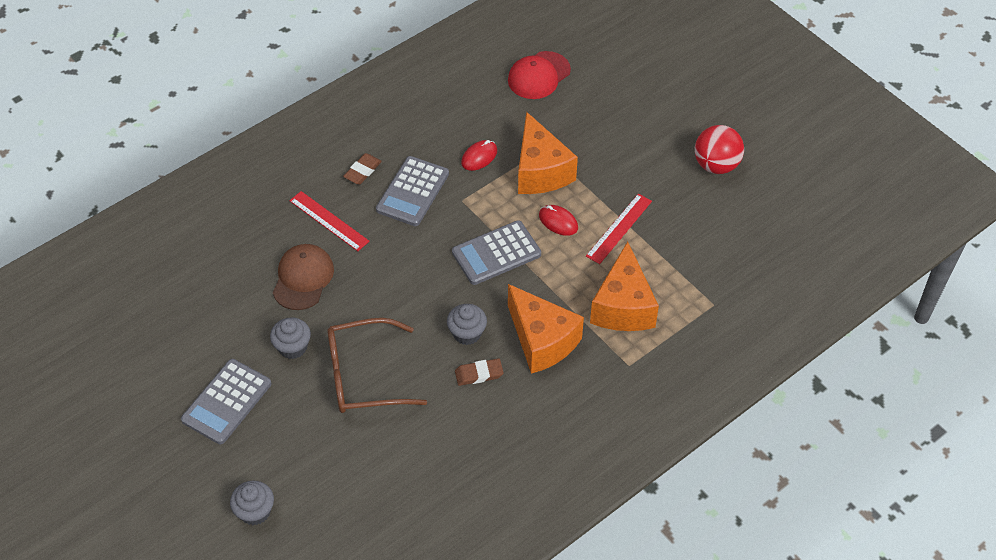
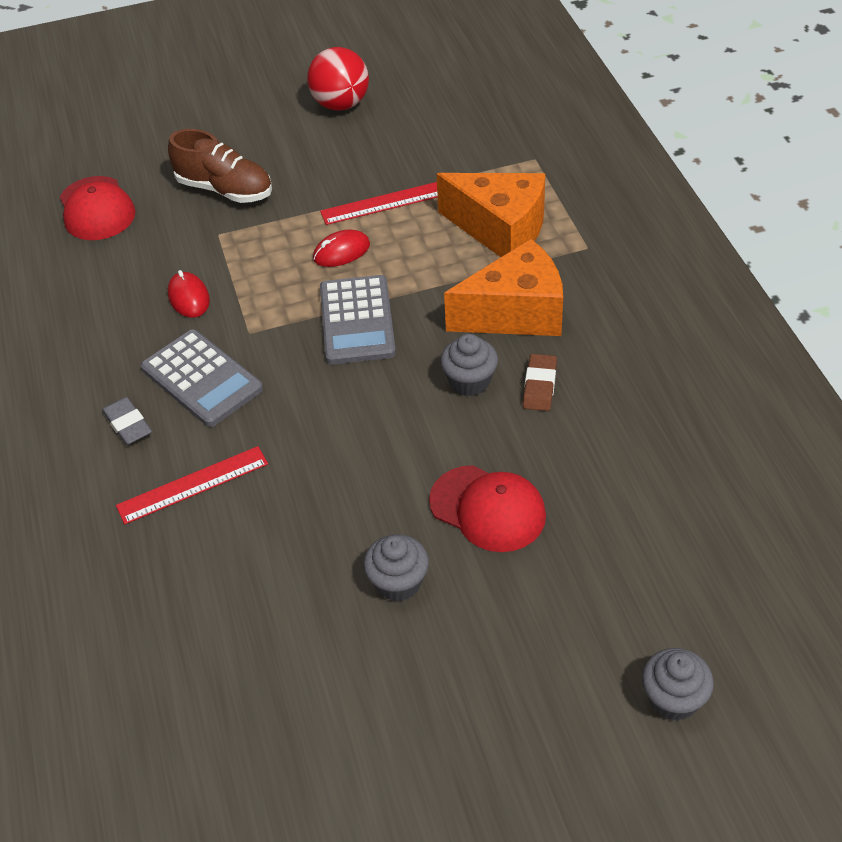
camera: 65 degrees left, 5 degrees down
grey calculator [181,359,271,444] -> none
brown cap [273,244,334,310] -> none
brown glasses [327,318,427,413] -> red cap [429,465,546,552]
brown eraser [343,153,382,185] -> grey eraser [102,397,152,445]
orange cheese [518,111,578,194] -> none
red ruler [586,194,652,264] -> red ruler turned 75 degrees counterclockwise [320,182,438,225]
none -> brown shoe [168,129,272,203]

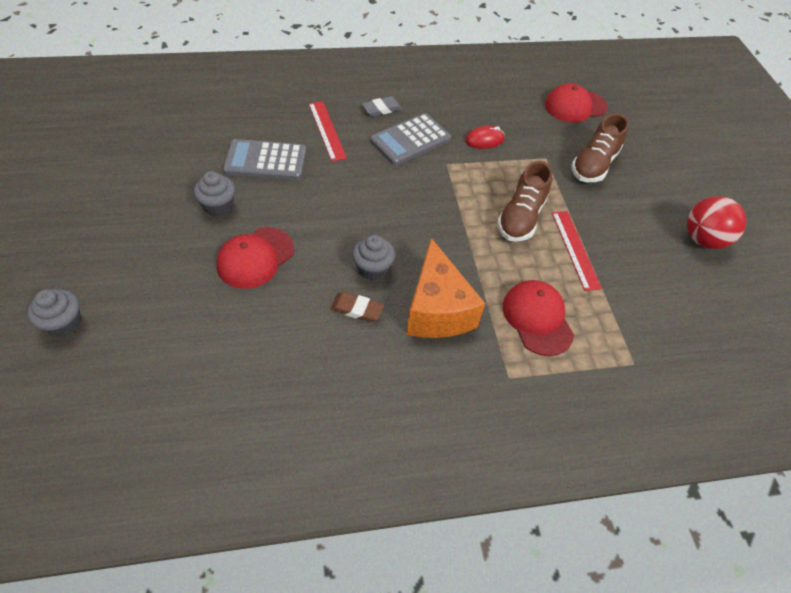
camera: 90 degrees right, 5 degrees up
red mouse [313,229,370,267] -> brown shoe [497,161,552,242]
grey calculator [320,275,396,364] -> grey calculator moved to [223,139,306,180]
orange cheese [436,173,545,257] -> red cap [503,280,574,356]

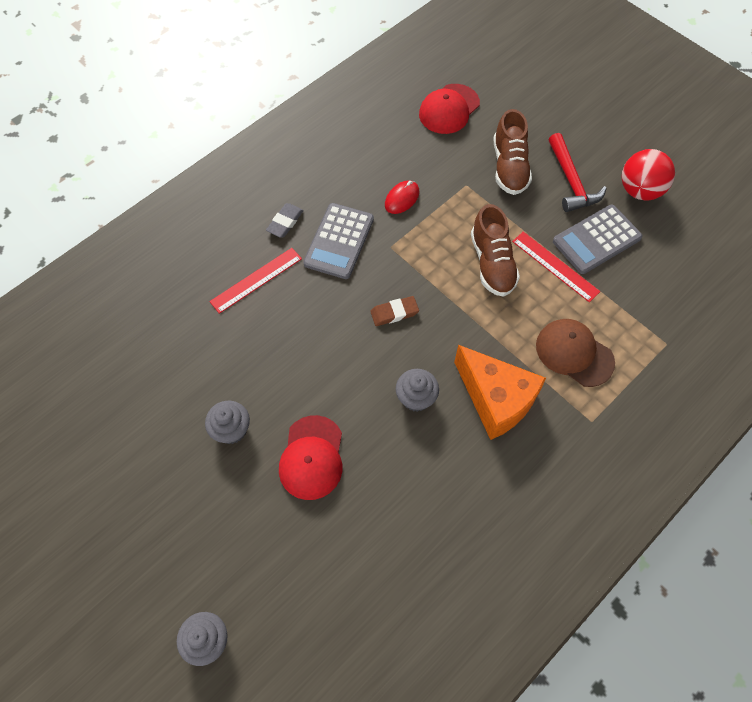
camera: 30 degrees left, 10 degrees up
grey calculator [223,139,306,180] -> grey calculator moved to [553,205,642,274]
red ruler [309,101,347,161] -> red ruler turned 75 degrees counterclockwise [209,248,302,314]
brown eraser [330,292,384,322] -> brown eraser moved to [370,296,419,326]
red cap [503,280,574,356] -> brown cap [536,319,615,387]
none -> red hammer [549,133,607,212]

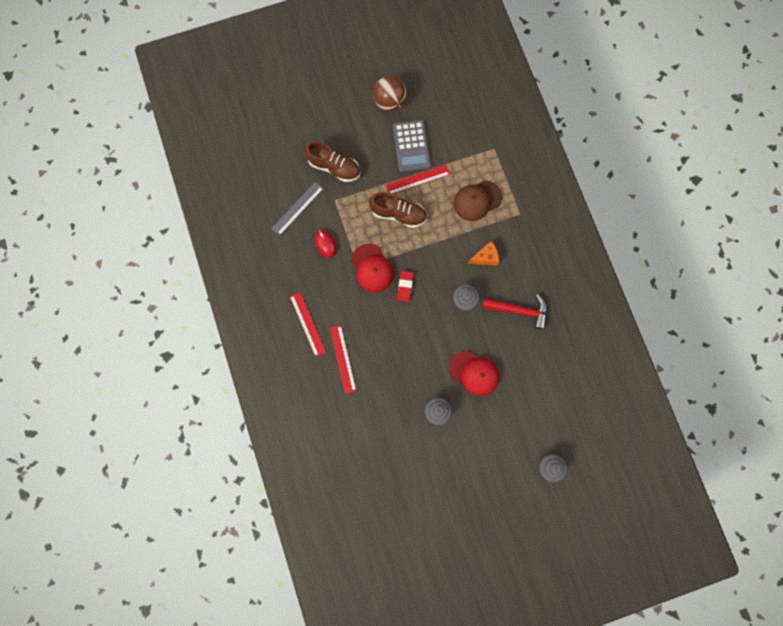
camera: 65 degrees left, 15 degrees up
grey eraser [266,203,304,238] -> red ruler [290,292,326,357]
grey calculator [303,203,374,279] -> none
brown eraser [370,296,419,326] -> red eraser [397,271,413,302]
red cap [419,84,480,134] -> red cap moved to [351,244,394,292]
orange cheese [454,345,546,440] -> orange cheese [468,241,499,266], size x0.54
red hammer [549,133,607,212] -> red hammer moved to [482,294,547,329]
red ball [622,149,675,201] -> brown ball [373,76,406,111]
none -> grey ruler [272,182,324,236]

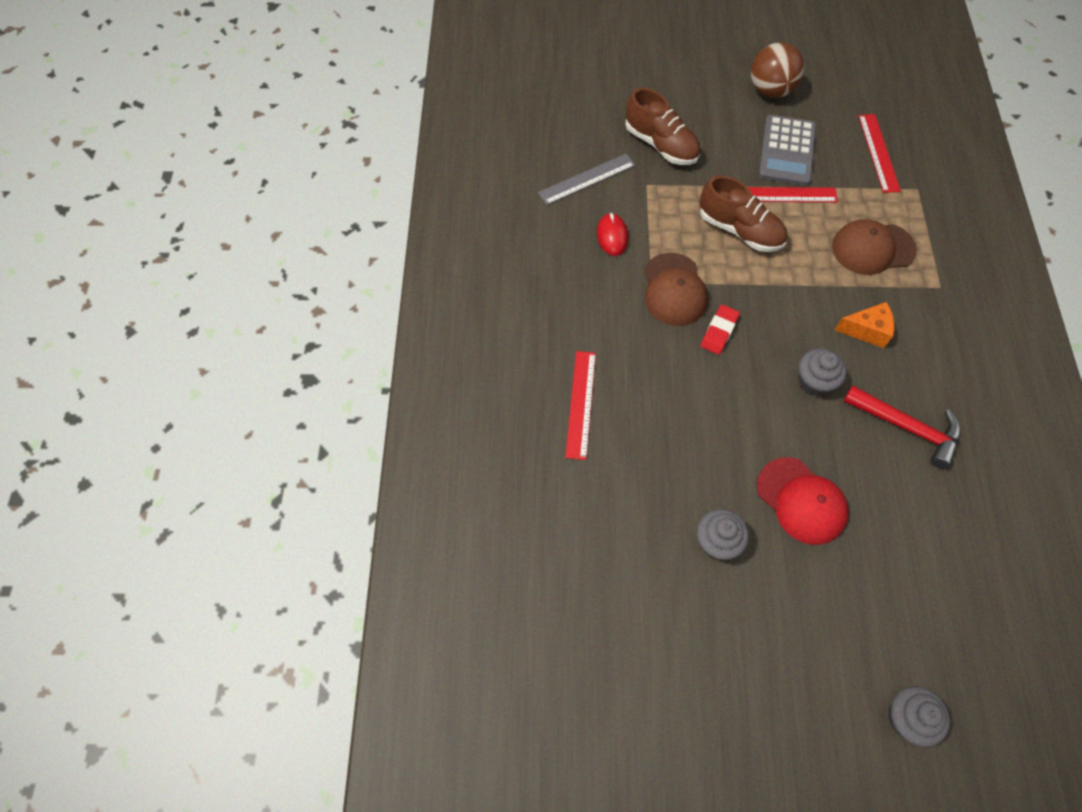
camera: 20 degrees right, 15 degrees down
red ruler [290,292,326,357] -> red ruler moved to [858,114,901,193]
red cap [351,244,394,292] -> brown cap [645,253,708,326]

